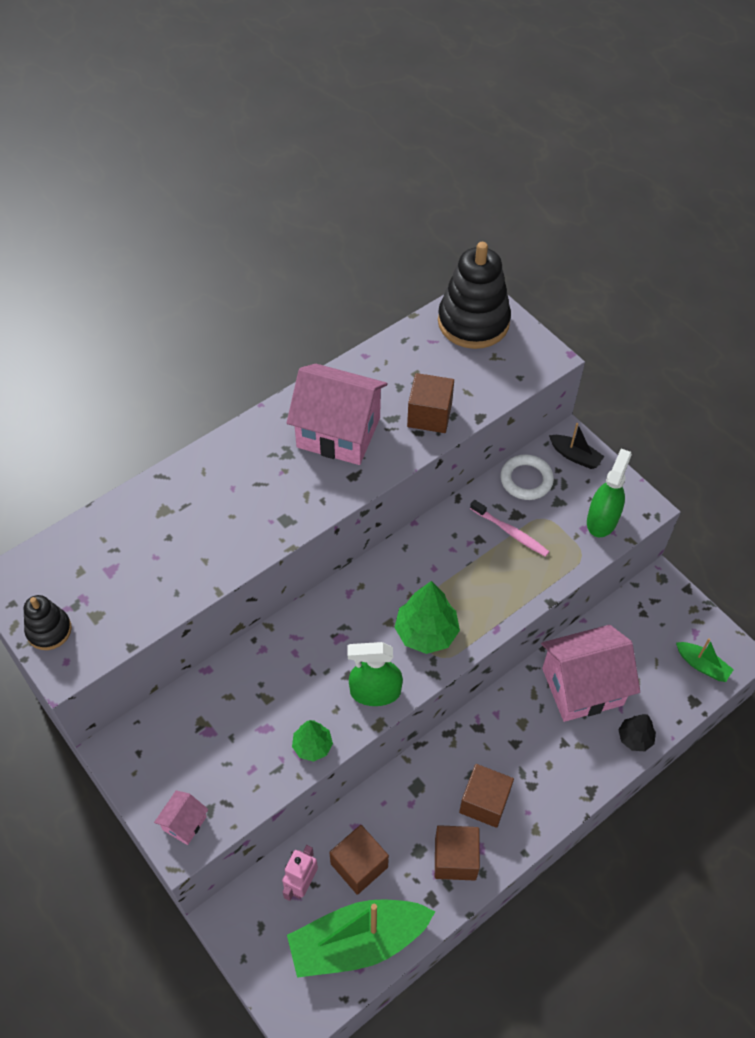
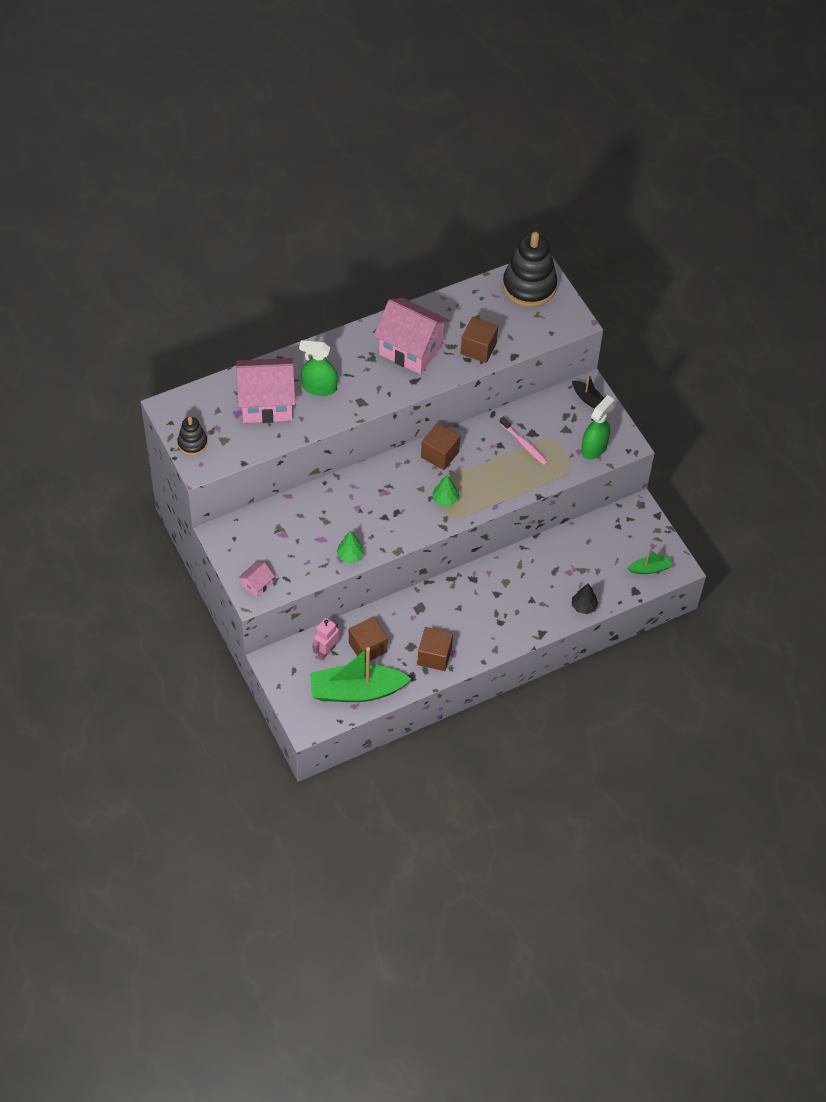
camera: 10 degrees right, 0 degrees up
green spray bottle [348,642,403,706] -> green spray bottle moved to [299,340,338,396]
green tree [394,581,460,654] -> green tree [432,475,459,507], size x0.59
brown cube [459,764,514,828] -> brown cube moved to [421,423,460,470]
white ring [500,454,554,500] -> none
pink house [541,625,640,722] -> pink house moved to [236,358,295,423]
green boat [676,638,734,682] -> green boat turned 60 degrees counterclockwise [627,549,672,574]

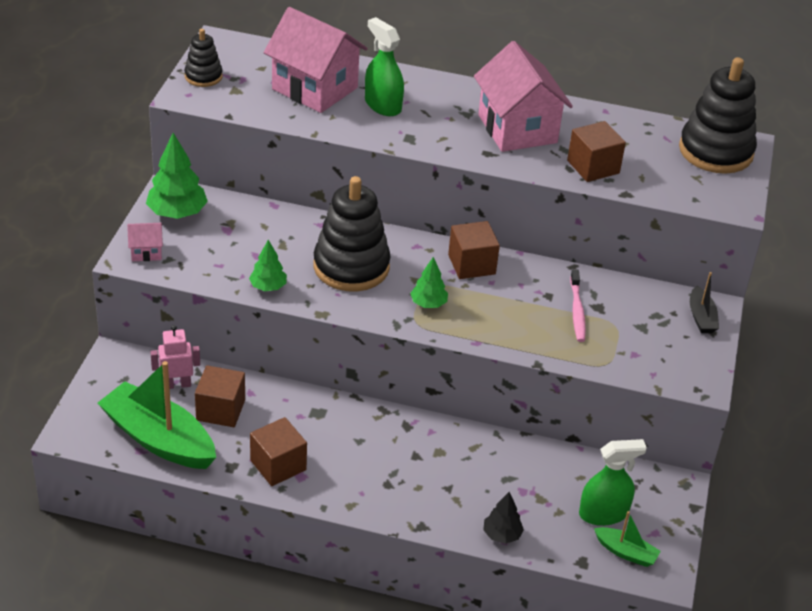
camera: 40 degrees right, 15 degrees down
green spray bottle [581,395,614,459] -> green spray bottle moved to [579,439,647,526]
none -> green tree [146,133,208,219]
none -> black stacking toy [314,176,390,291]

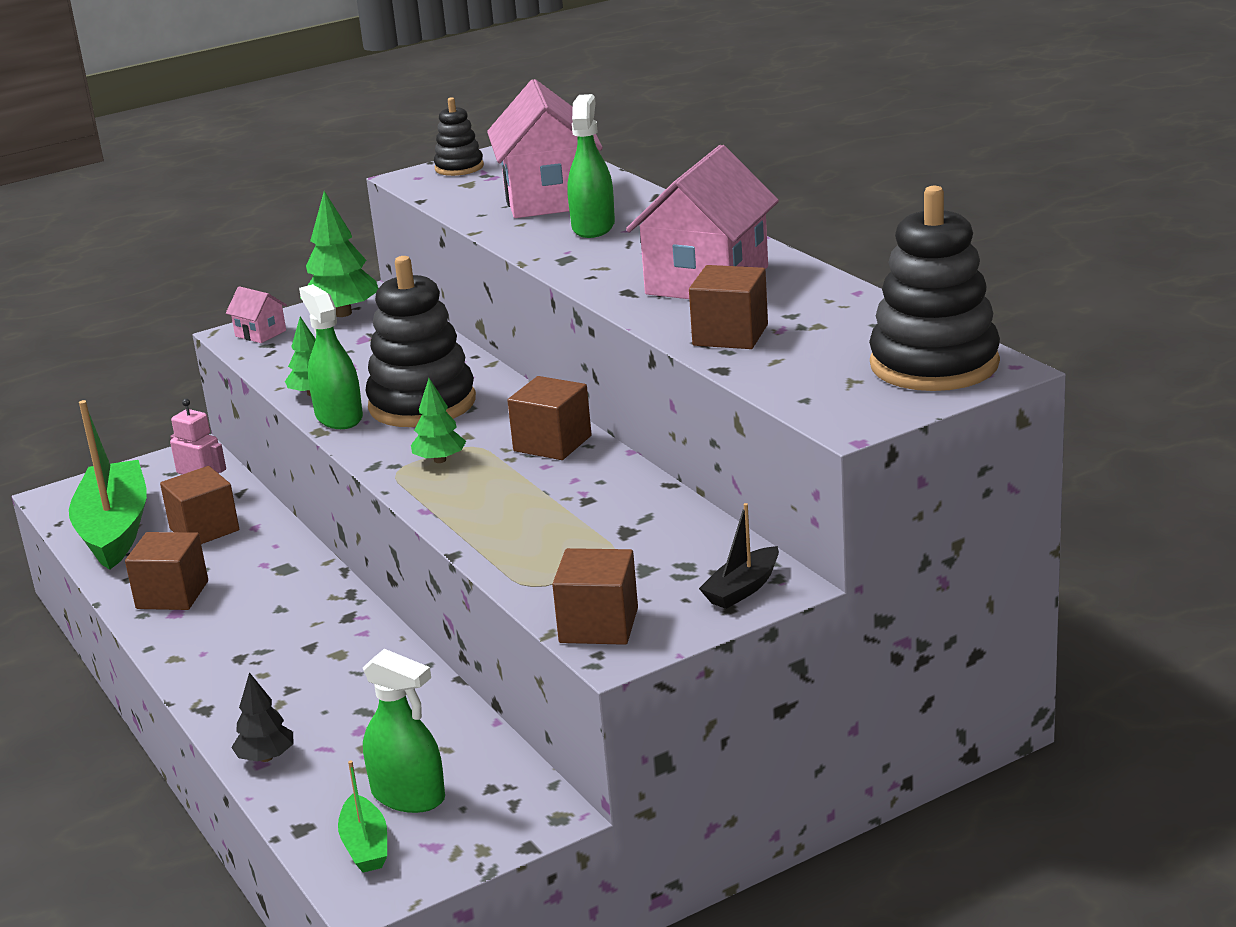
camera: 50 degrees right, 15 degrees down
pink toothbrush [570,269,586,342] -> none
none -> green spray bottle [299,284,363,429]
none -> brown cube [552,548,638,645]

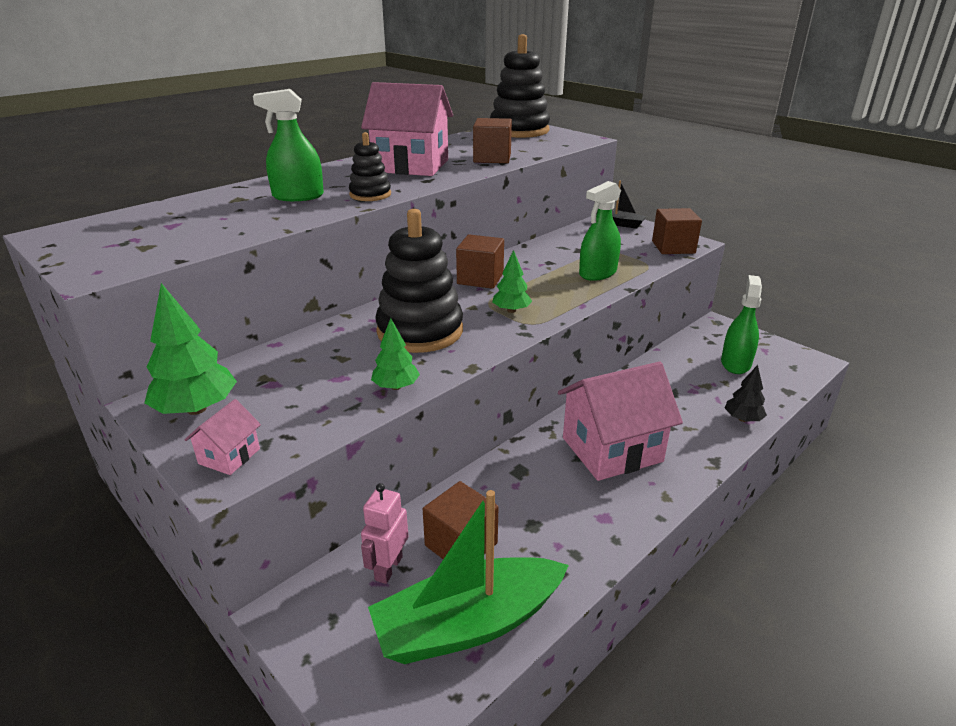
camera: 105 degrees left, 5 degrees up
brown cube [125,532,208,610] -> none
green spray bottle [299,284,363,429] -> green spray bottle moved to [579,181,621,281]
green boat [338,761,387,873] -> none
black stacking toy [434,97,484,176] -> black stacking toy moved to [349,132,391,201]
pink house [487,79,603,218] -> pink house moved to [558,362,683,481]

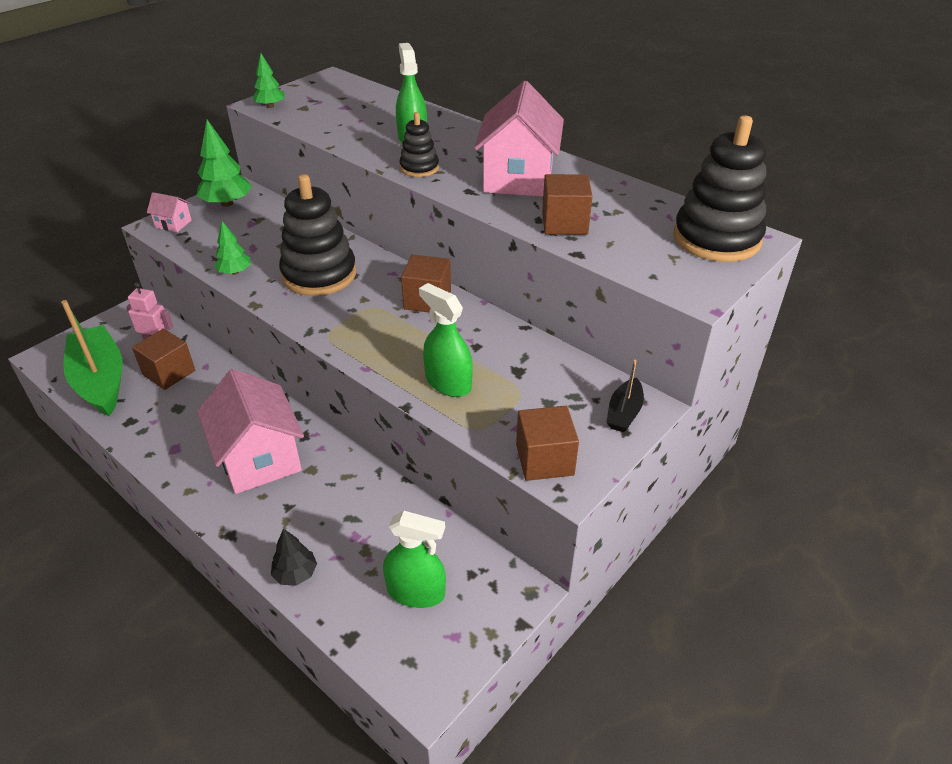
camera: 85 degrees right, 10 degrees up
green tree [492,250,532,313] -> green tree moved to [252,53,285,108]

